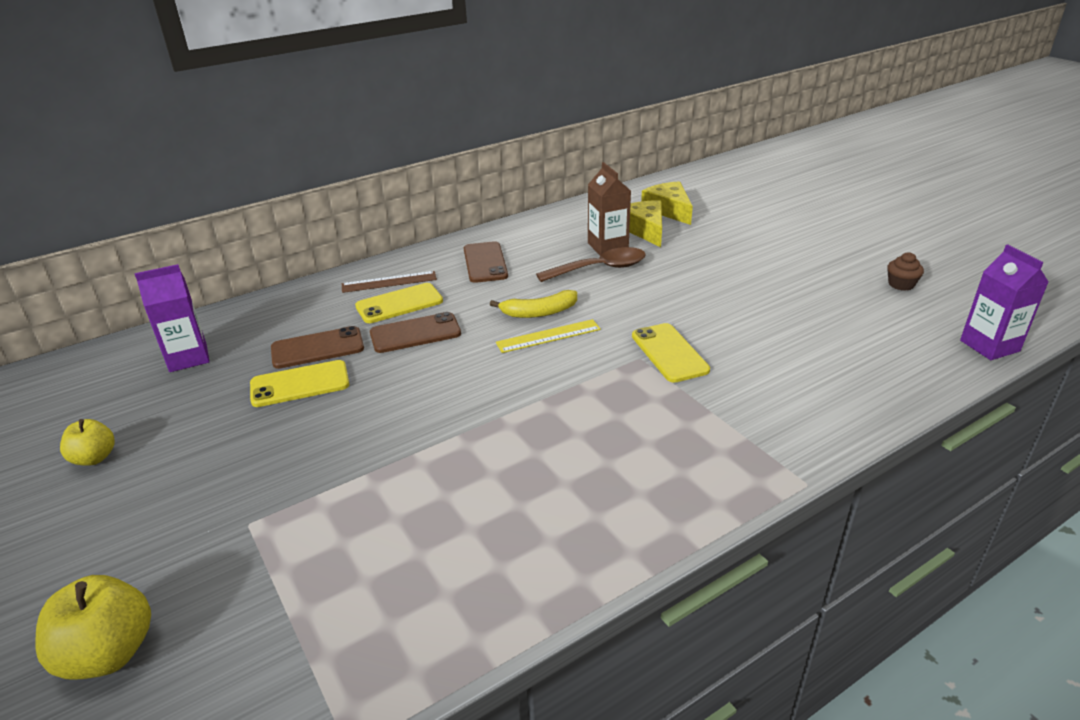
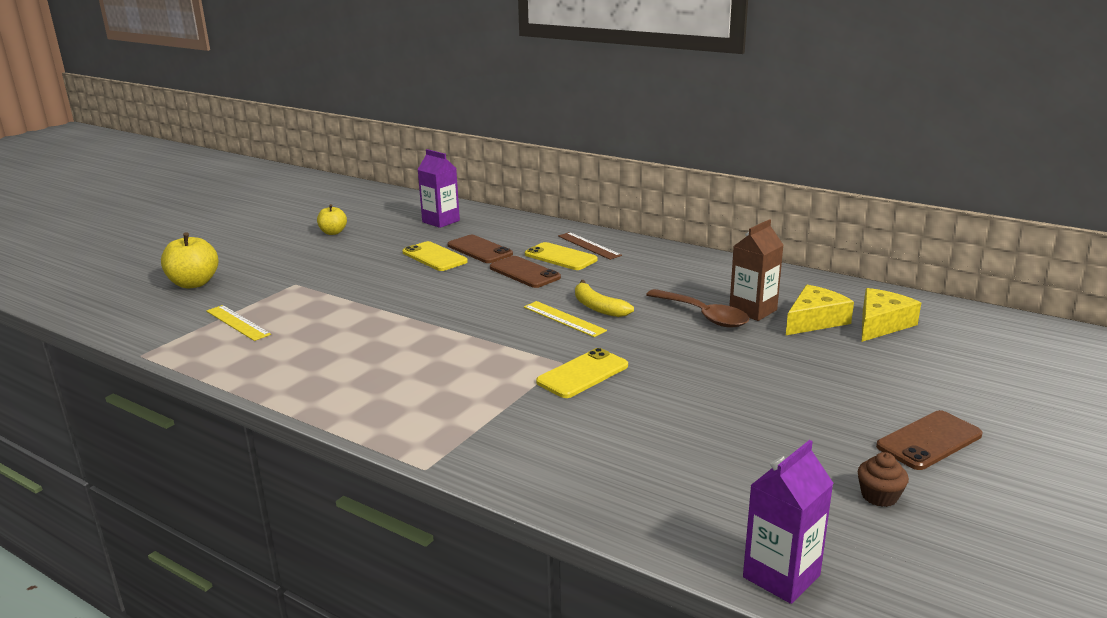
camera: 65 degrees right, 10 degrees down
brown phone [464,241,508,283] -> brown phone moved to [876,410,982,470]
none -> yellow ruler [206,305,271,341]

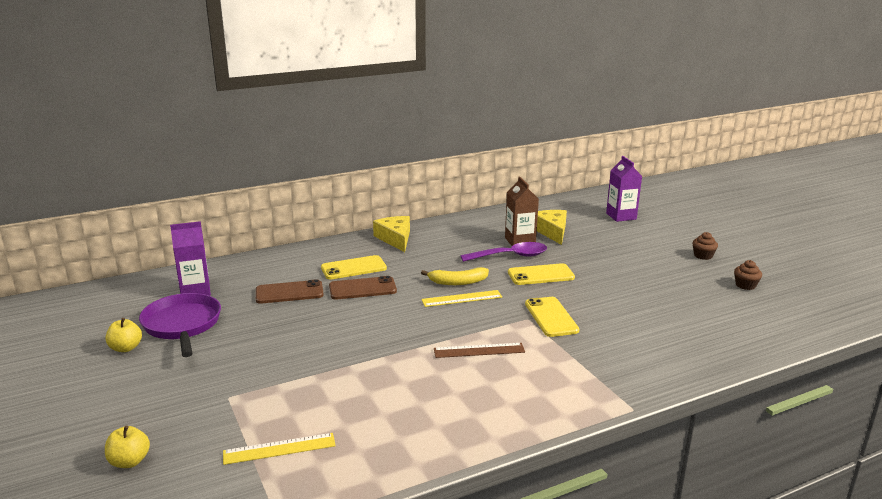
camera: 60 degrees left, 0 degrees up
yellow apple [161,232,218,288] -> yellow apple [105,426,150,468], size x0.62
yellow phone [402,241,468,271] -> yellow phone moved to [508,263,575,285]
brown ruler [558,232,622,260] -> brown ruler moved to [434,343,525,358]
brown spoon [646,289,749,328] -> purple spoon [460,242,547,262]
purple carton [743,440,833,604] -> purple carton moved to [606,156,642,222]
yellow cheese [862,288,921,342] -> yellow cheese moved to [373,216,410,252]
brown phone [876,410,982,470] -> brown cupcake [692,232,718,260]
none -> purple pan [139,293,221,357]

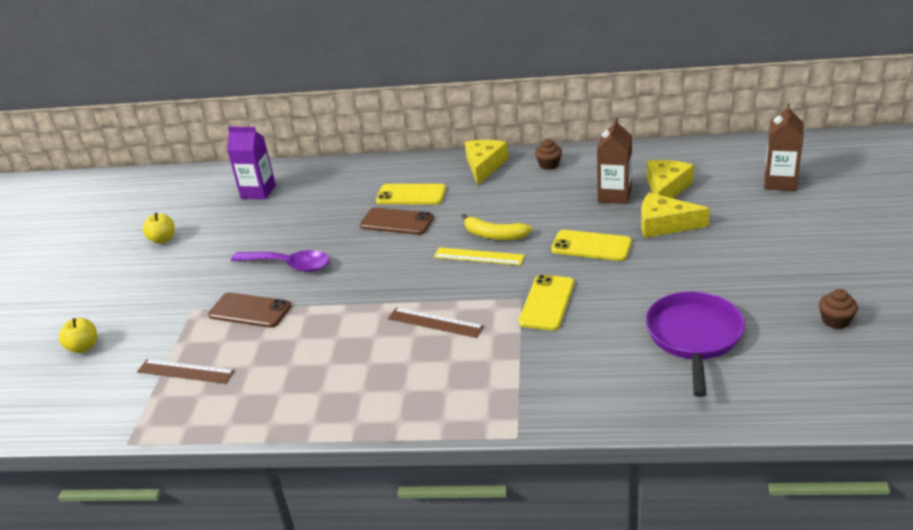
camera: 35 degrees right, 10 degrees up
purple pan [139,293,221,357] -> purple pan moved to [645,291,745,397]
yellow ruler [223,433,336,465] -> brown ruler [137,359,235,384]
brown phone [256,279,324,304] -> brown phone moved to [208,292,291,328]
purple spoon [460,242,547,262] -> purple spoon moved to [231,250,330,272]
purple carton [606,156,642,222] -> brown carton [764,103,804,191]
brown cupcake [692,232,718,260] -> brown cupcake moved to [535,139,562,170]
none -> yellow cheese [641,193,710,238]

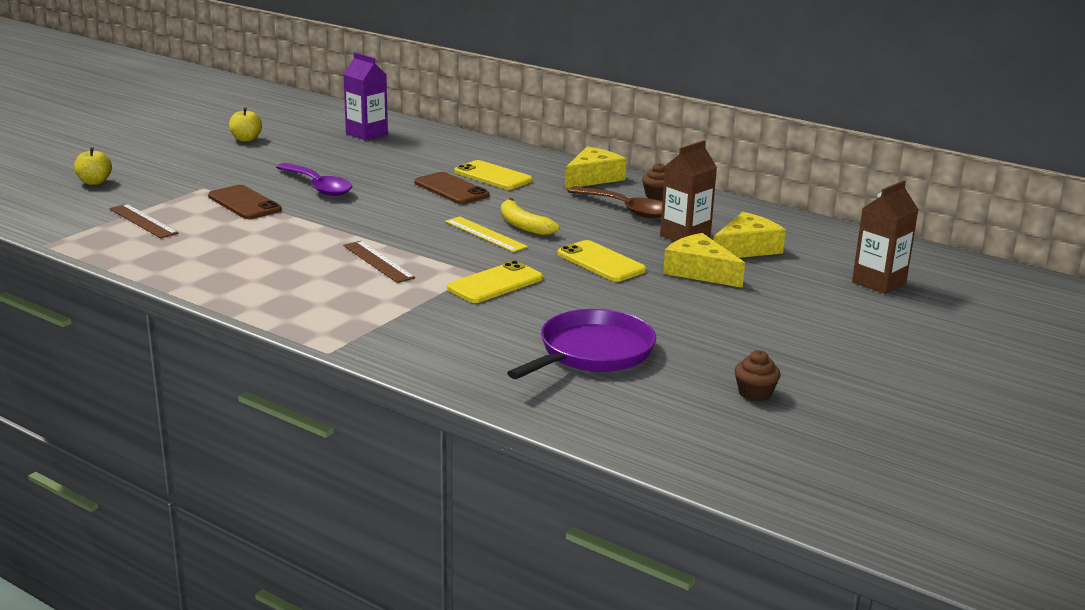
camera: 25 degrees right, 10 degrees down
none -> brown spoon [567,186,662,218]

